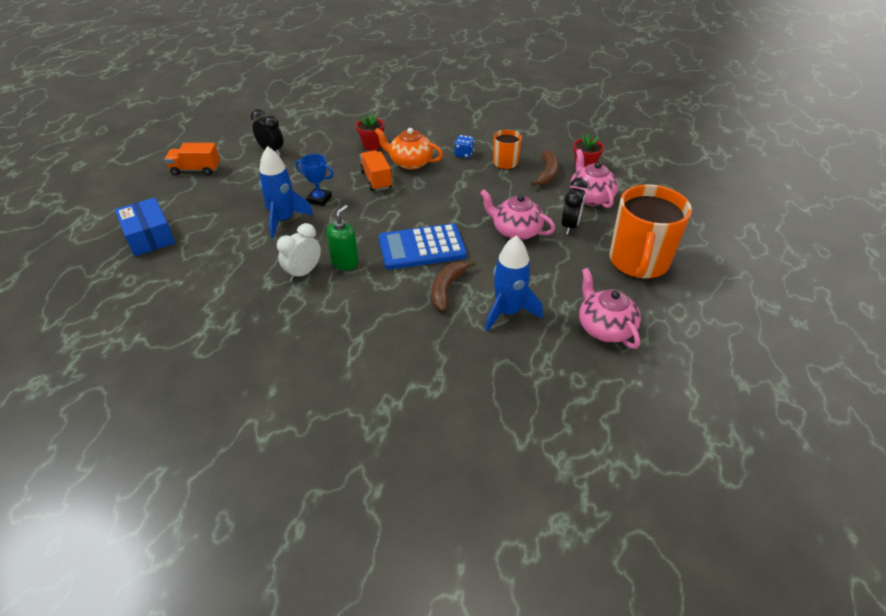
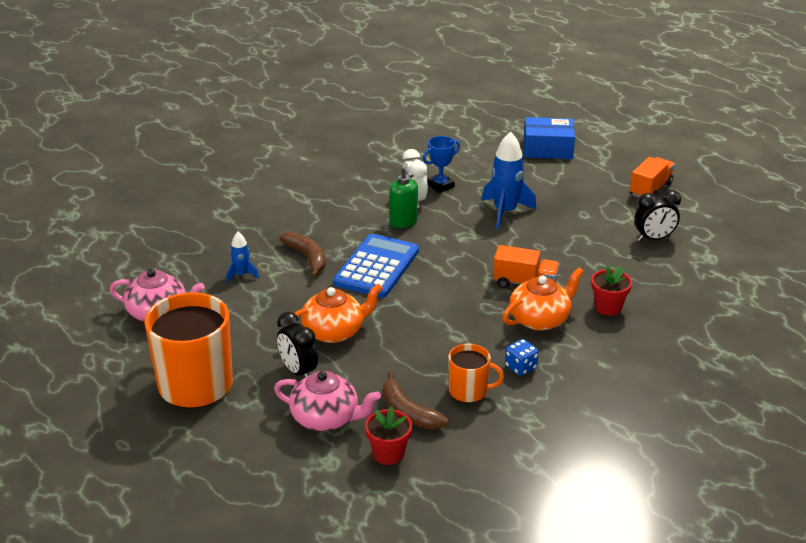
camera: 125 degrees right, 10 degrees down
blue trophy [295,154,334,206] -> blue trophy moved to [423,136,460,193]
pink teapot [480,189,555,240] -> orange teapot [287,283,383,343]
blue rocket [485,235,543,332] -> blue rocket [226,232,259,282], size x0.53

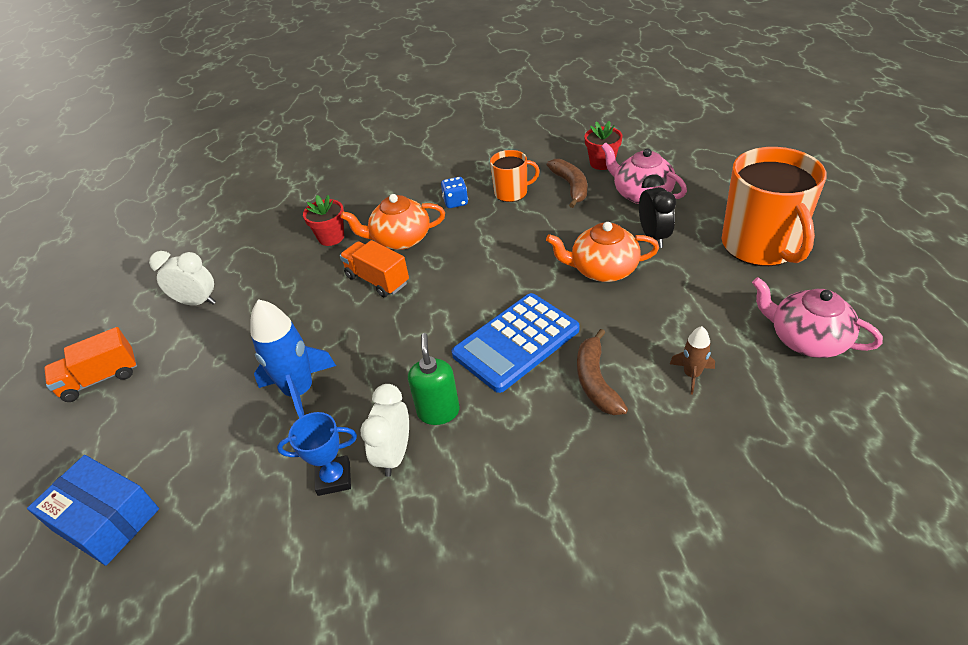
camera: 150 degrees left, 10 degrees up
blue rocket [226,232,259,282] -> brown rocket [670,326,715,395]
orange mug [448,344,504,403] -> orange mug turned 135 degrees clockwise [490,150,540,202]
black clock [634,190,681,241] -> white clock [149,251,216,306]

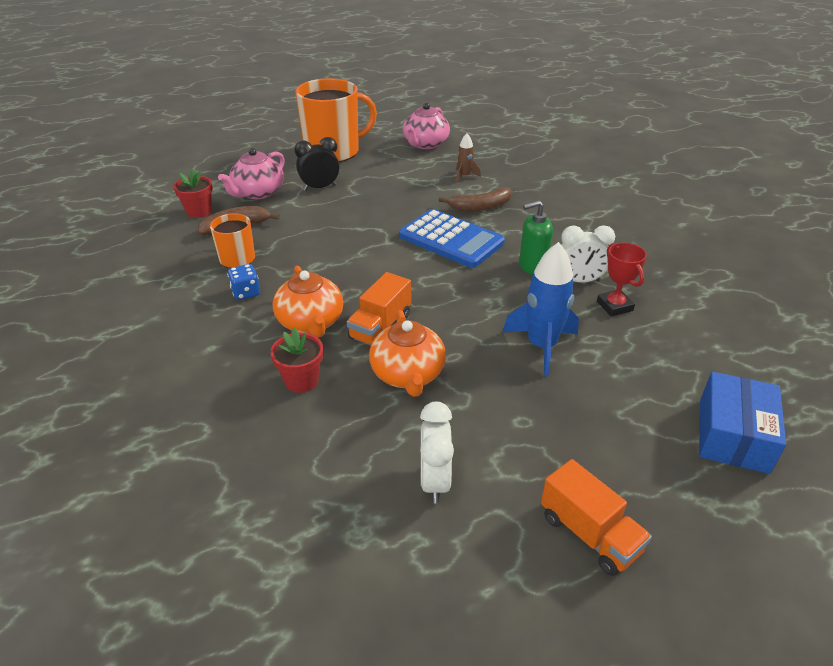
camera: 105 degrees left, 5 degrees down
blue trophy [277,412,357,496] -> red trophy [597,243,647,316]
orange teapot [546,222,659,282] -> orange teapot moved to [369,310,446,397]

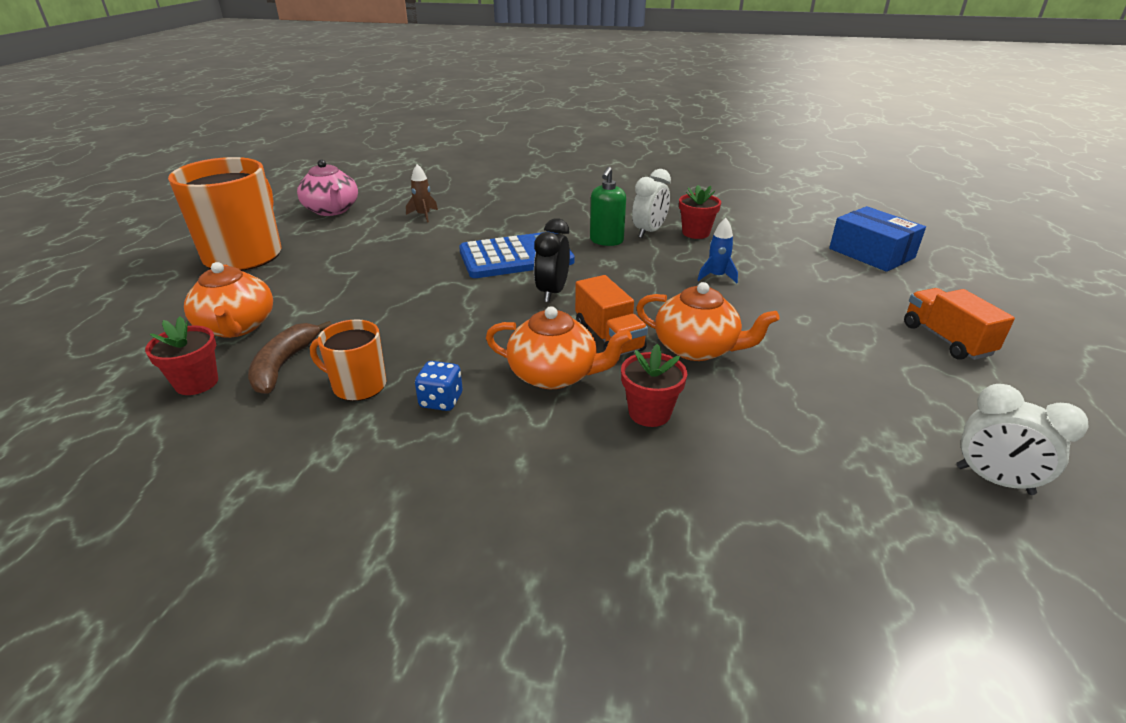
camera: 55 degrees left, 5 degrees down
pink teapot [218,148,285,199] -> orange teapot [184,262,273,338]
black clock [295,137,339,191] -> black clock moved to [534,218,570,302]
white clock [420,402,454,503] -> white clock moved to [956,384,1089,495]
brown banana [439,187,512,211] -> none
blue rocket [503,242,579,376] -> blue rocket [697,218,738,283], size x0.53
orange truck [541,459,652,576] -> orange truck turned 105 degrees counterclockwise [904,288,1015,360]
red trophy [597,243,647,316] -> red flower pot [679,185,721,239]

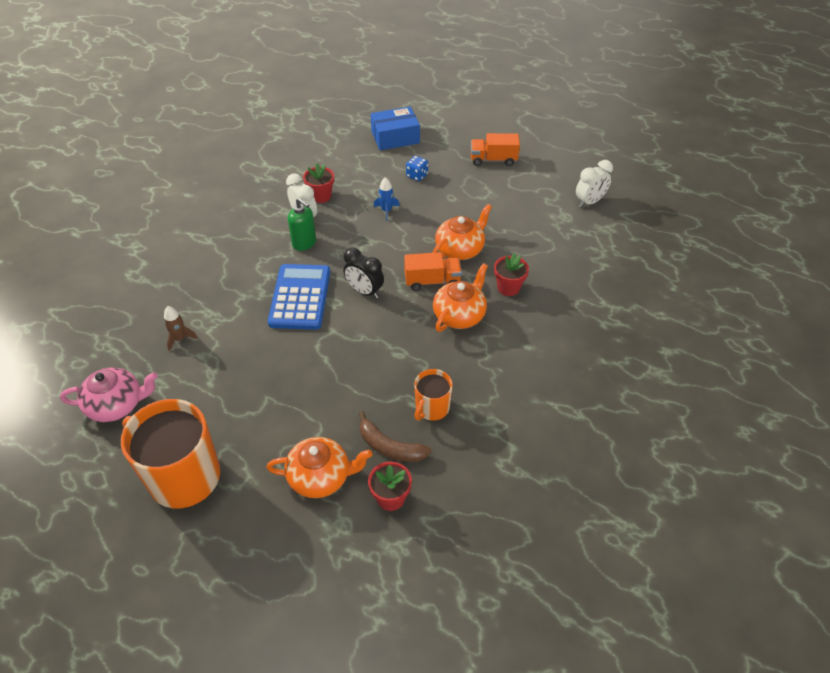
camera: 70 degrees left, 15 degrees up
blue dice [415,361,463,411] -> blue dice moved to [406,156,428,181]

